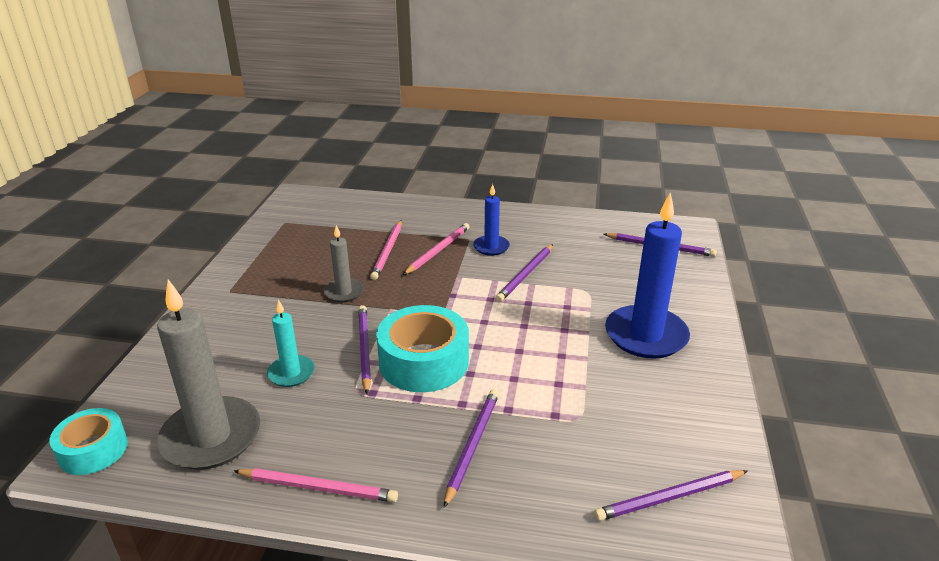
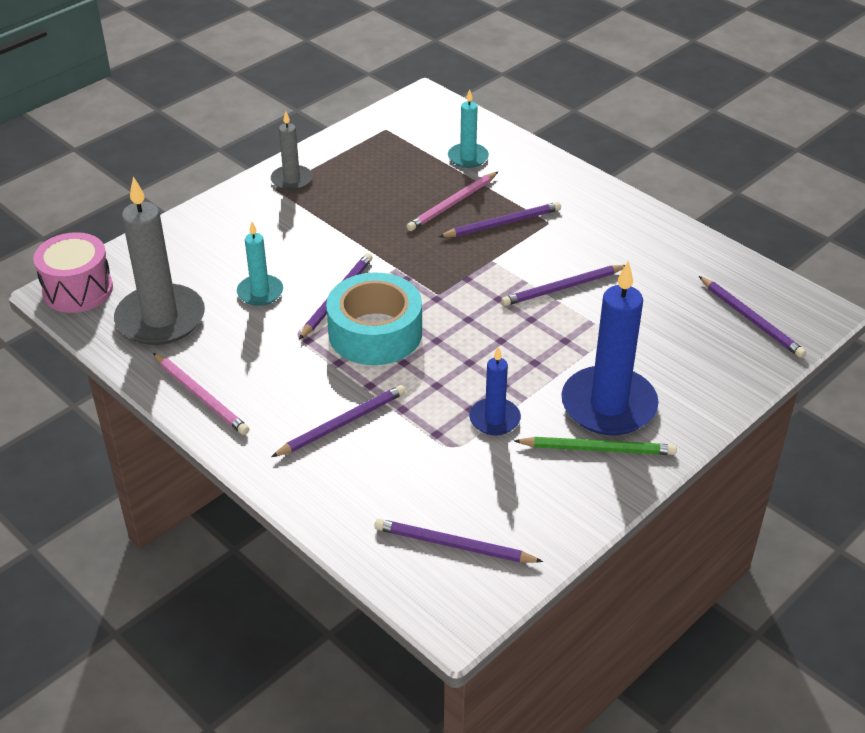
camera: 35 degrees right, 10 degrees up
turquoise tape [49,408,128,475] -> pink drum [33,232,113,313]
grey candle [323,225,364,303] -> grey candle moved to [271,111,313,191]
pink pencil [403,223,470,275] -> purple pencil [438,202,561,237]
blue candle [473,184,510,256] -> blue candle moved to [469,347,521,435]
none -> turquoise candle [448,89,489,168]
none -> green pencil [514,437,677,455]

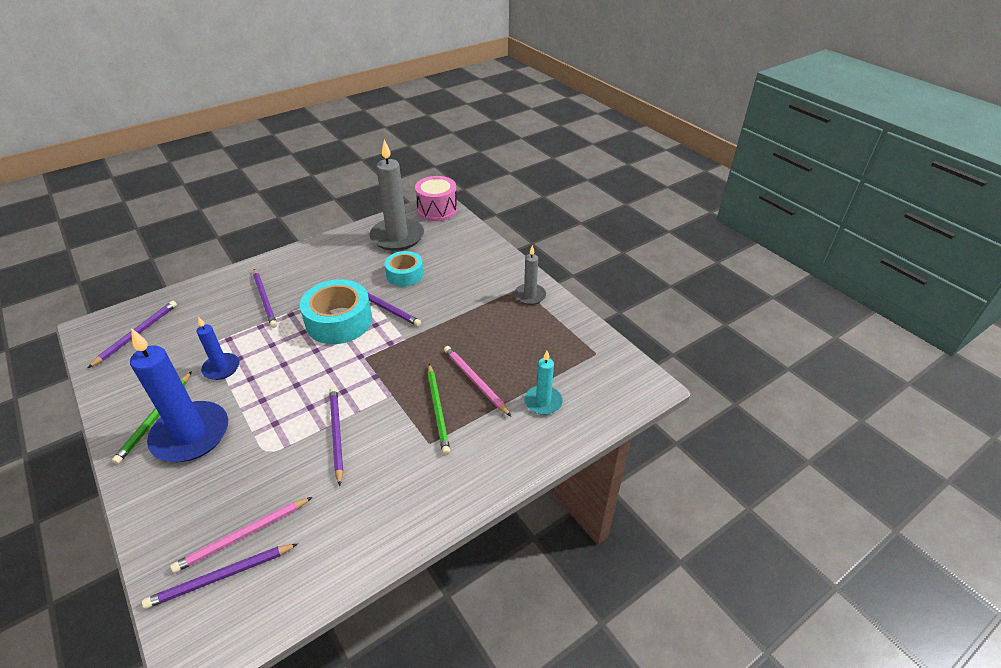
camera: 100 degrees right, 0 degrees up
pink pencil [153,353,249,435] -> pink pencil moved to [170,497,312,573]
turquoise candle [237,222,283,306] -> turquoise tape [385,251,424,286]
purple pencil [438,202,561,237] -> green pencil [427,364,450,455]

